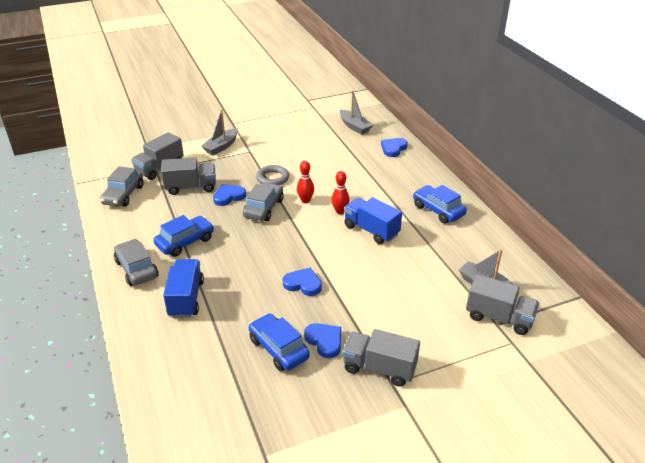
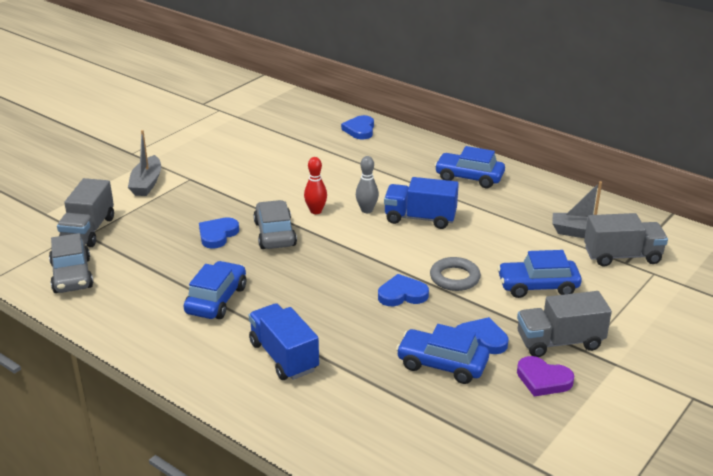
camera: 30 degrees left, 5 degrees down
grey car [114,239,158,286] -> none
grey truck [161,157,216,195] -> none
grey ring [256,165,289,185] -> grey ring moved to [430,257,481,291]
red bowling pin [332,171,350,214] -> grey bowling pin [356,156,379,213]
grey boat [340,90,373,134] -> none
none -> blue car [497,250,582,298]
none -> purple heart [517,356,574,397]

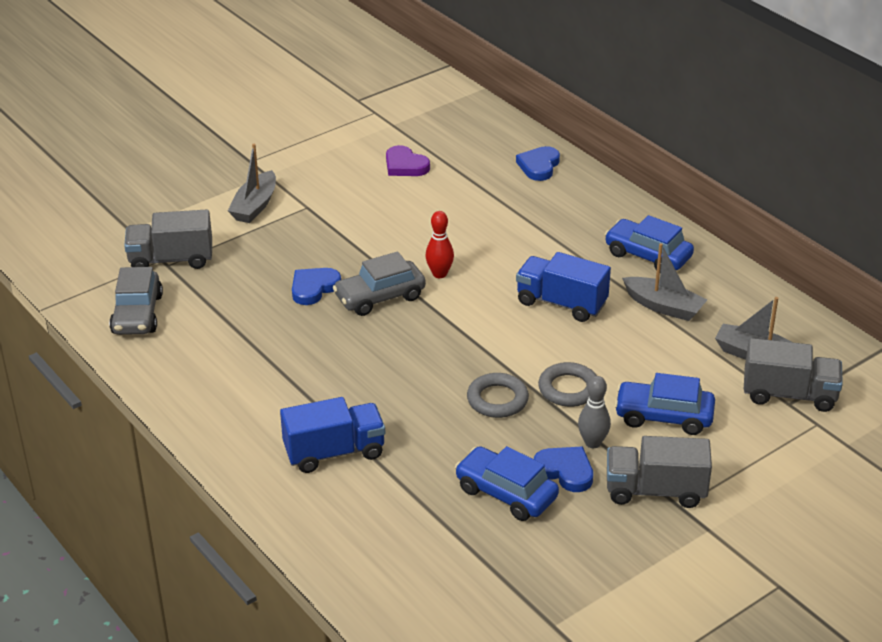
camera: 15 degrees right, 5 degrees up
grey truck [57,178,114,247] -> grey truck turned 60 degrees clockwise [124,210,212,269]
blue car [184,261,246,319] -> none
blue truck [249,303,319,380] -> blue truck turned 90 degrees clockwise [280,397,385,473]
grey car [254,200,297,249] -> grey car turned 120 degrees counterclockwise [333,251,426,316]
grey bowling pin [356,156,379,213] -> grey bowling pin moved to [578,376,611,448]
blue heart [378,274,429,306] -> grey ring [467,373,529,418]
purple heart [517,356,574,397] -> purple heart moved to [386,145,430,176]
none -> grey boat [622,243,707,321]

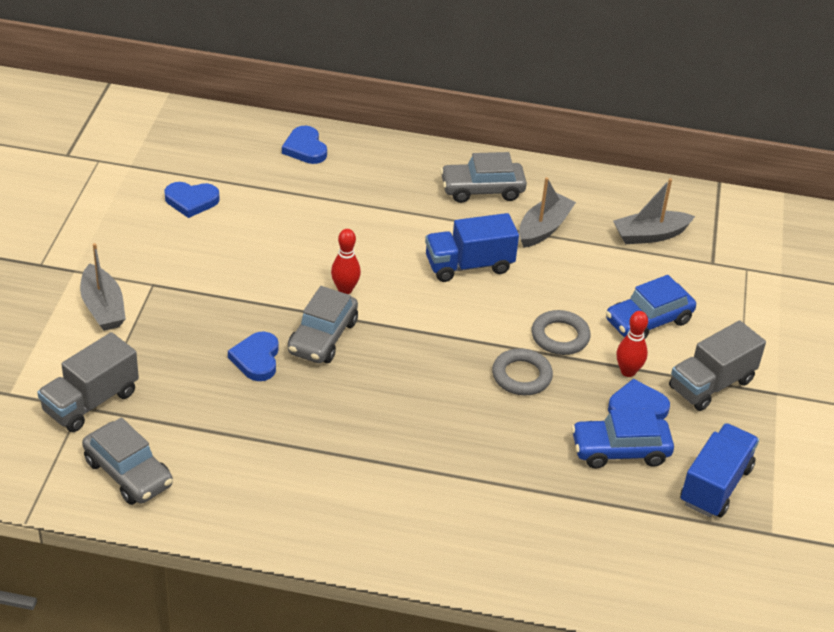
camera: 45 degrees left, 5 degrees up
blue truck [280,397,385,473] -> blue truck moved to [680,423,759,517]
purple heart [386,145,430,176] -> blue heart [164,182,220,218]
grey bowling pin [578,376,611,448] -> red bowling pin [616,311,648,377]
blue car [605,215,694,273] -> grey car [440,152,527,203]
grey boat [622,243,707,321] -> grey boat turned 45 degrees counterclockwise [519,177,576,248]
grey truck [744,338,843,412] -> none

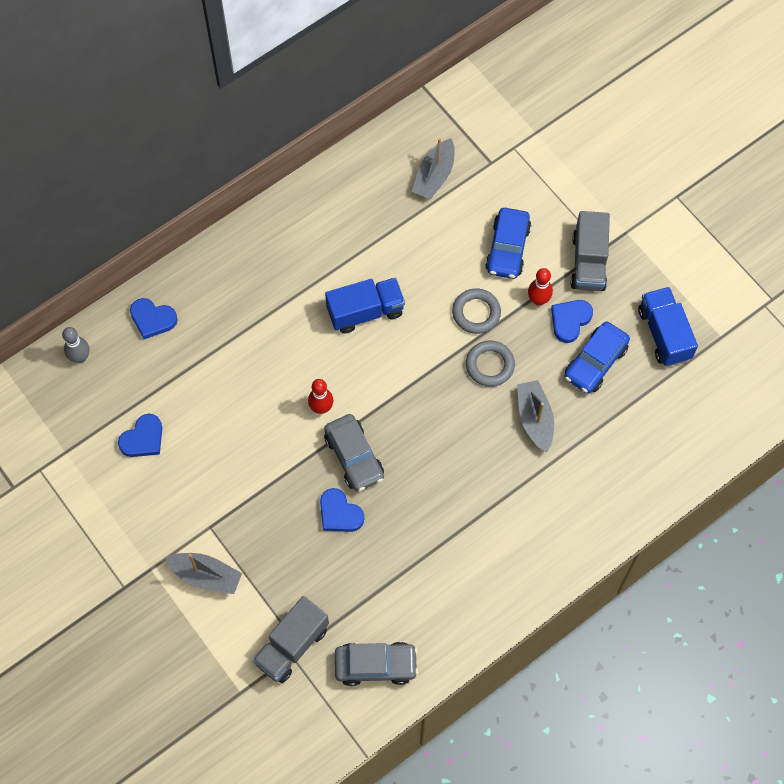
camera: 45 degrees left, 25 degrees up
grey truck [37,332,139,432] -> grey truck turned 45 degrees clockwise [252,596,329,683]
blue truck [425,213,519,282] -> blue truck turned 135 degrees counterclockwise [325,278,405,334]
grey car [440,152,527,203] -> none
grey boat [519,177,576,248] -> grey boat moved to [517,380,554,452]
none -> grey bowling pin [62,327,89,363]

